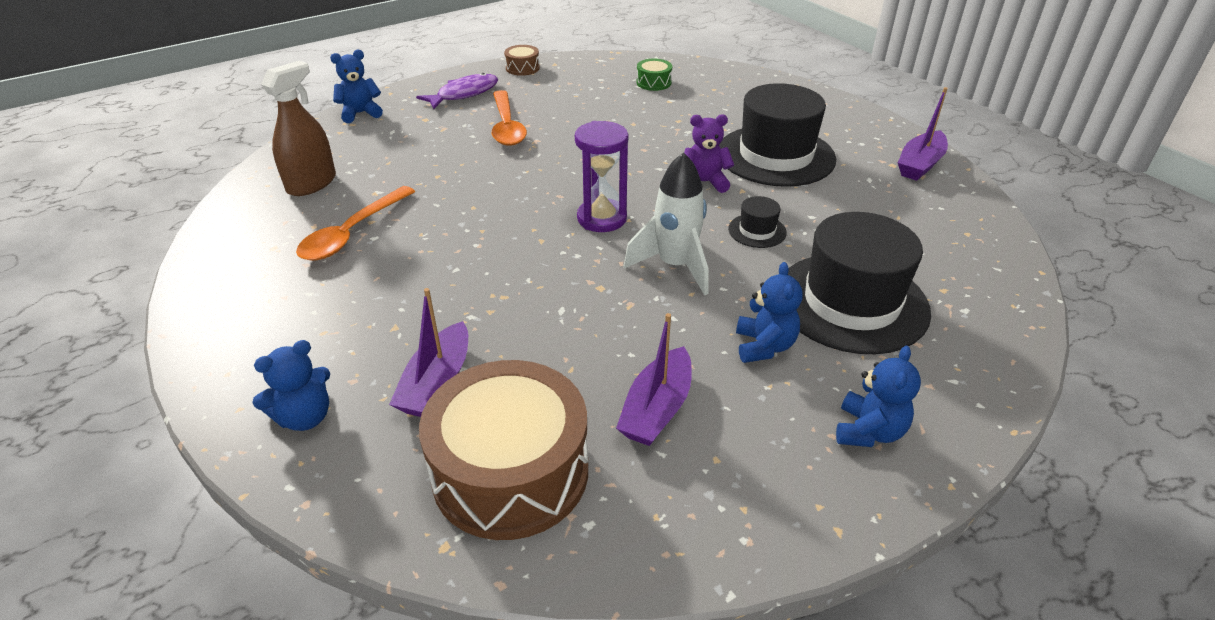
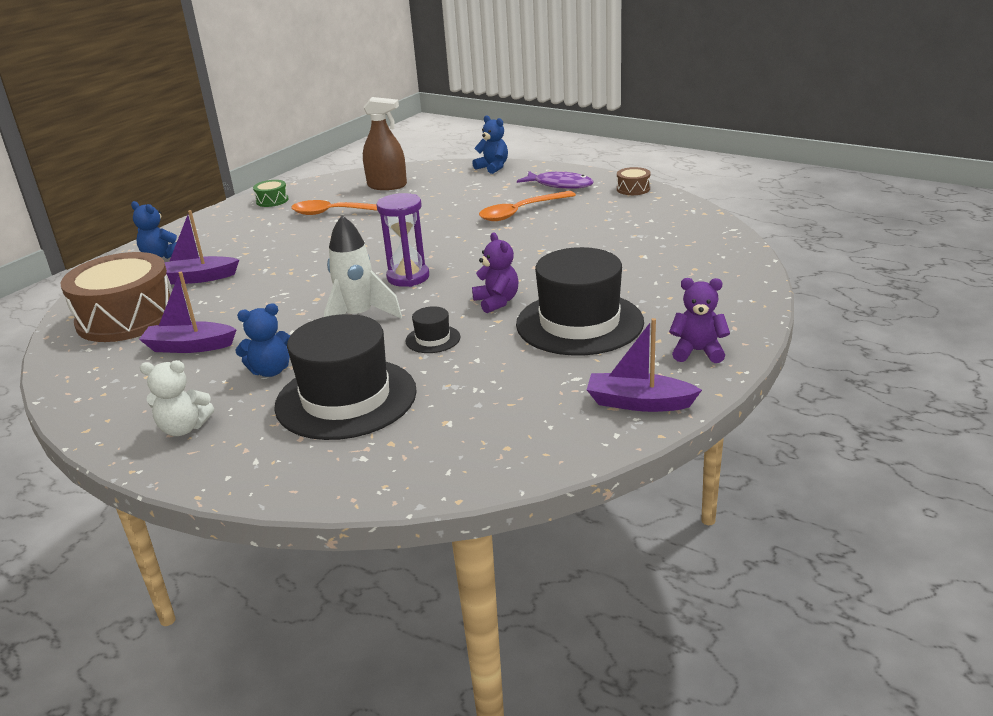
camera: 70 degrees right, 10 degrees down
green drum [636,58,672,91] -> green drum moved to [253,180,288,207]
blue teddy bear [836,346,921,447] -> white teddy bear [140,360,214,436]
none -> purple teddy bear [669,278,730,363]

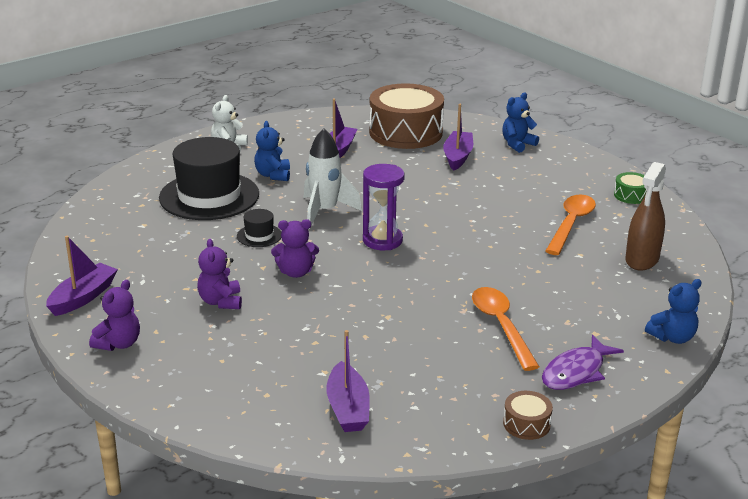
camera: 105 degrees right, 0 degrees up
black hat [516,247,644,356] -> purple teddy bear [197,239,242,309]
none -> purple boat [327,330,370,432]

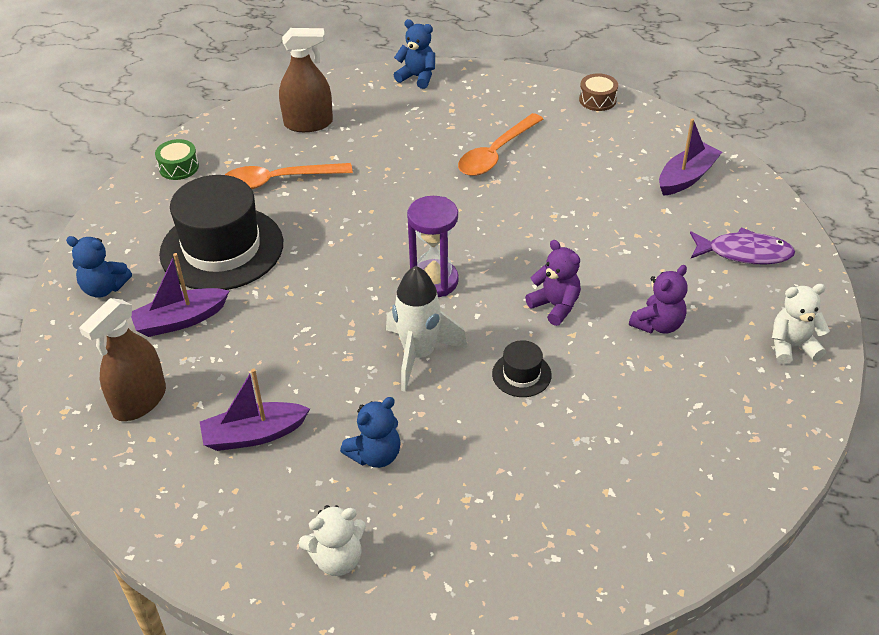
camera: 125 degrees left, 15 degrees up
purple boat [46,236,118,316] -> none
purple teddy bear [89,280,140,351] -> white teddy bear [772,284,830,365]
black hat [159,137,259,220] -> black hat moved to [159,175,283,290]
brown drum [369,83,444,149] -> brown spray bottle [79,298,166,421]
purple fish [542,335,624,390] -> purple fish moved to [690,227,795,264]

